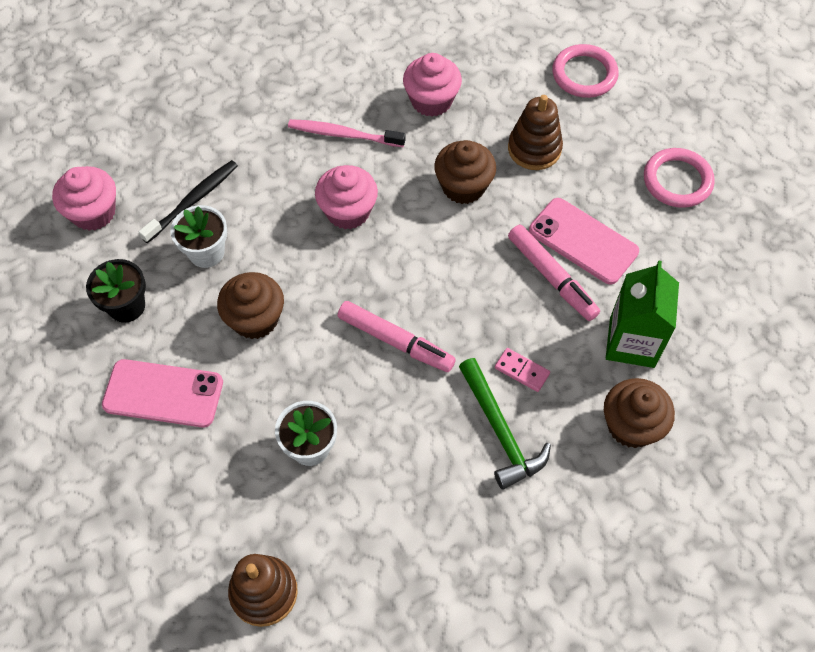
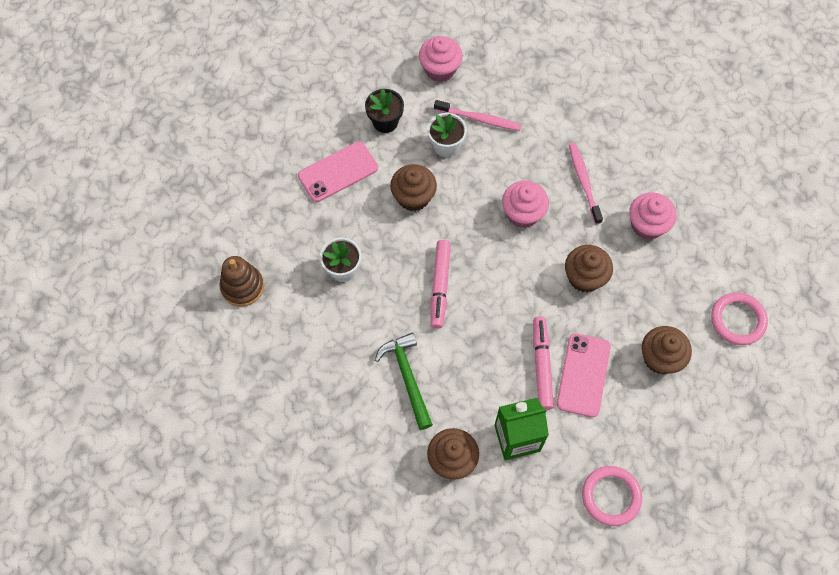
camera: 65 degrees right, 5 degrees up
pink phone [102,359,223,427] -> pink phone turned 75 degrees clockwise [298,141,378,202]
black toothbrush [138,160,238,243] -> pink toothbrush [434,100,522,131]
green hammer [459,358,551,490] -> green hammer turned 120 degrees clockwise [375,333,433,430]
pink domino [495,348,550,392] -> none
brown stacking toy [508,95,563,170] -> none
pink marker [508,224,600,321] -> pink marker turned 150 degrees clockwise [533,316,554,410]
pink ring [644,148,715,208] -> pink ring moved to [582,466,642,526]
none -> brown cupcake [642,326,692,374]

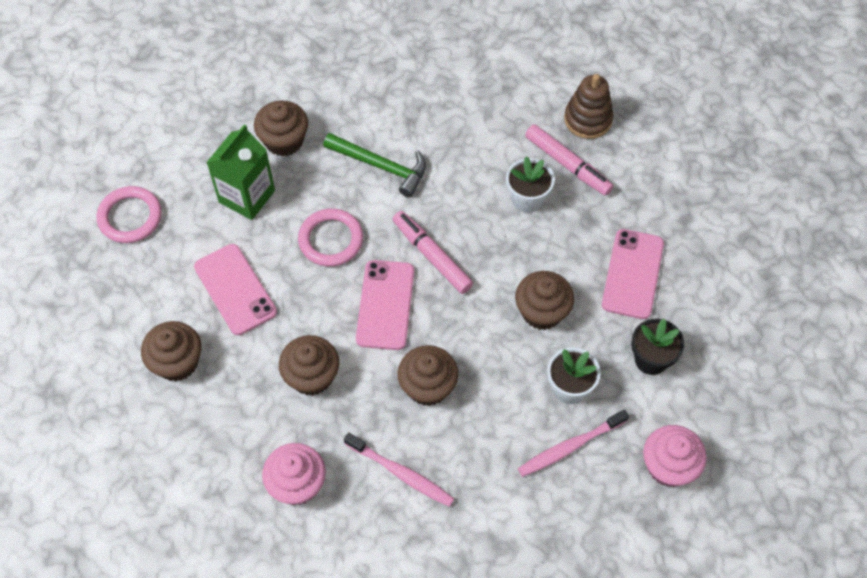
camera: 135 degrees right, 5 degrees down
pink cupcake [502,181,549,228] -> brown cupcake [397,345,458,406]
pink marker [533,316,554,410] -> pink marker moved to [525,124,614,196]
pink ring [711,292,768,345] -> pink ring moved to [298,208,363,267]
none -> pink phone [356,260,414,350]

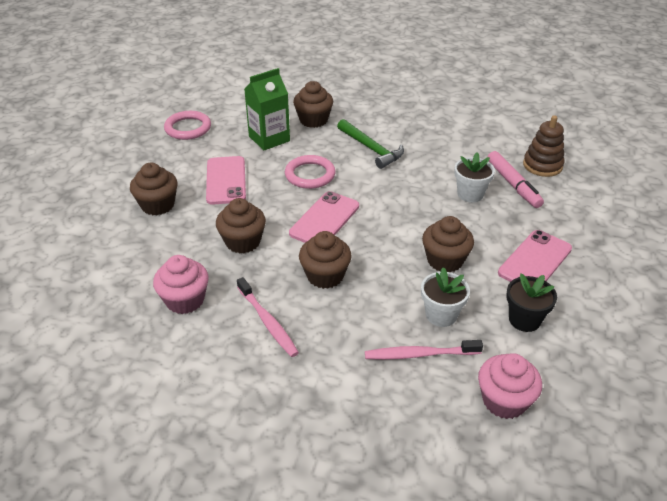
camera: 25 degrees right, 20 degrees down
pink marker [393,211,473,294] -> none

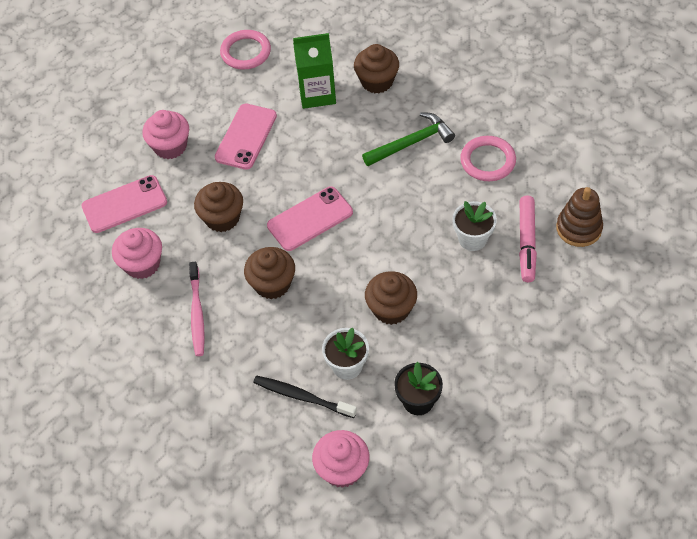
camera: 30 degrees right, 15 degrees up
brown cupcake [130,163,177,215] -> pink cupcake [142,110,189,159]
pink ring [285,155,336,189] -> pink ring moved to [460,136,516,181]
green hammer [337,119,404,169] -> green hammer turned 105 degrees counterclockwise [362,112,455,166]
pink toothbrush [365,340,483,360] -> black toothbrush [253,376,357,418]
pink phone [498,230,572,282] -> pink phone moved to [81,175,167,233]

